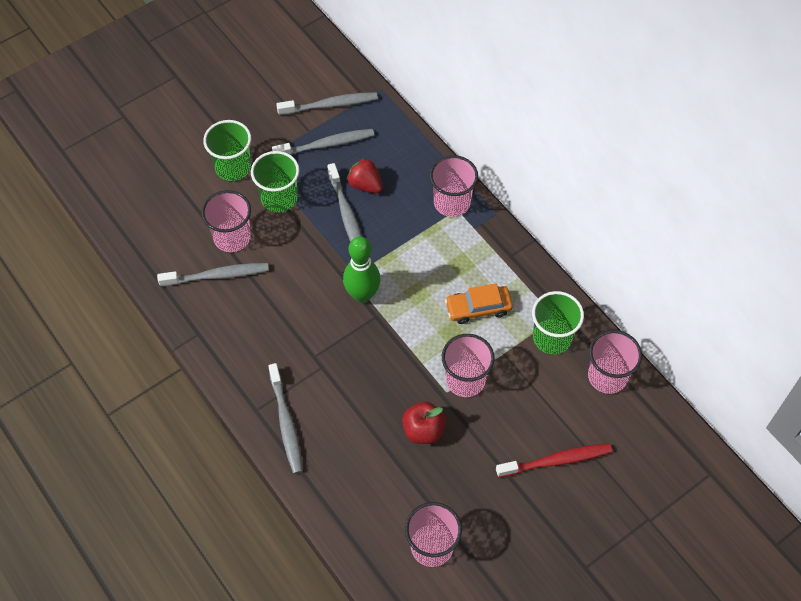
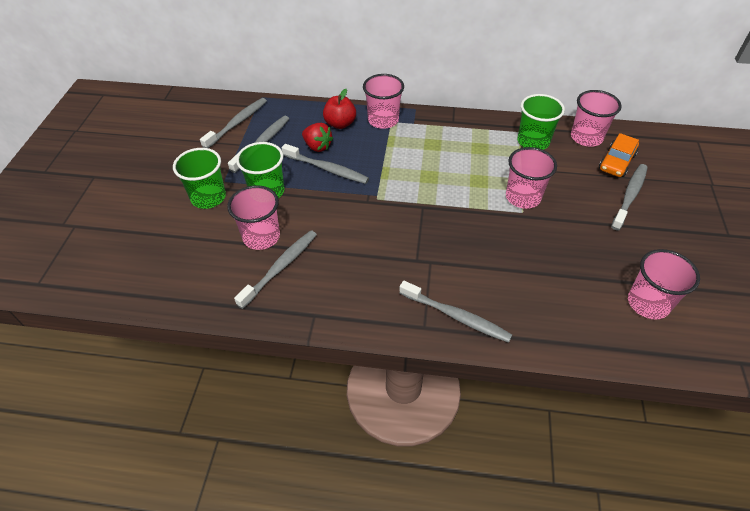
camera: 45 degrees left, 10 degrees down
green bowling pin [343,236,381,303] -> none
red strawberry [347,158,383,194] -> red strawberry turned 135 degrees counterclockwise [302,123,333,152]
red apple [402,401,446,444] -> red apple moved to [323,89,356,129]
orange car [445,283,513,324] -> orange car moved to [599,133,639,177]
red toothbrush [496,443,612,478] -> grey toothbrush [611,164,648,231]

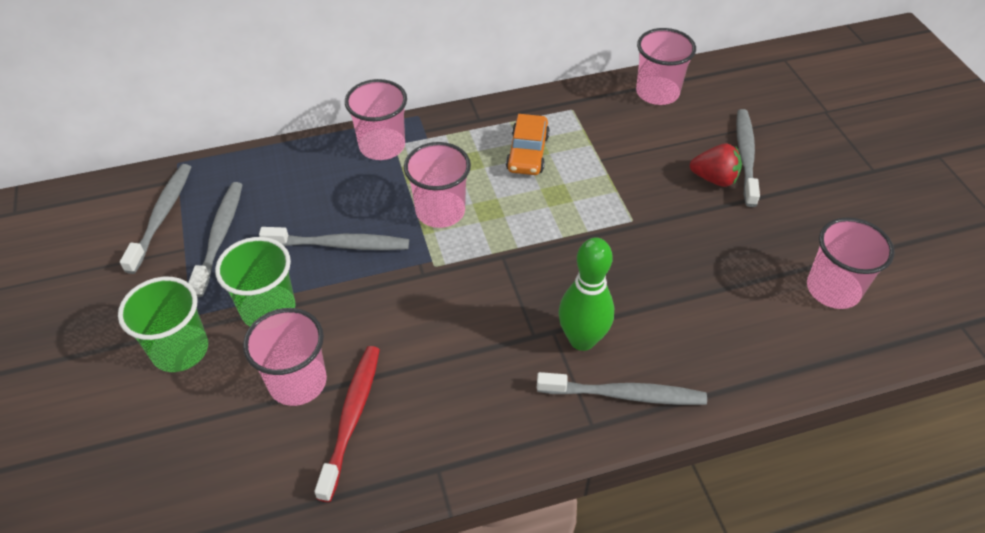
camera: 25 degrees left, 0 degrees up
grey toothbrush [234,230,317,309] -> red toothbrush [314,346,380,502]
red strawberry [302,123,333,152] -> red strawberry moved to [690,144,742,187]
red apple [323,89,356,129] -> none
pink cup [506,147,557,209] -> pink cup moved to [404,142,471,228]
green cup [518,94,565,150] -> none
orange car [599,133,639,177] -> orange car moved to [506,114,550,175]
none -> green bowling pin [558,237,614,351]

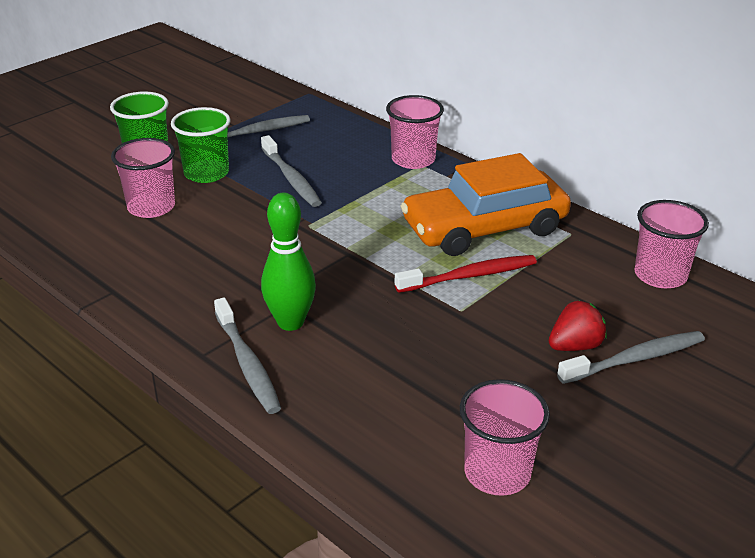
camera: 60 degrees right, 15 degrees down
grey toothbrush [120,164,191,274] -> none
red toothbrush [314,346,380,502] -> red toothbrush moved to [395,255,537,293]
pink cup [404,142,471,228] -> none
orange car [506,114,550,175] -> orange car [401,153,571,256], size x1.99
red strawberry [690,144,742,187] -> red strawberry turned 105 degrees counterclockwise [549,300,607,351]

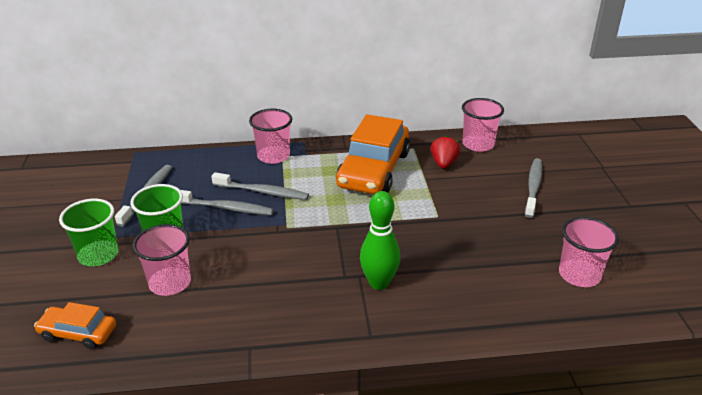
camera: 50 degrees left, 0 degrees up
grey toothbrush [214,297,281,414] -> grey toothbrush moved to [211,172,309,200]
red toothbrush [395,255,537,293] -> none
red strawberry [549,300,607,351] -> red strawberry moved to [431,135,460,169]
none -> orange car [34,302,116,349]

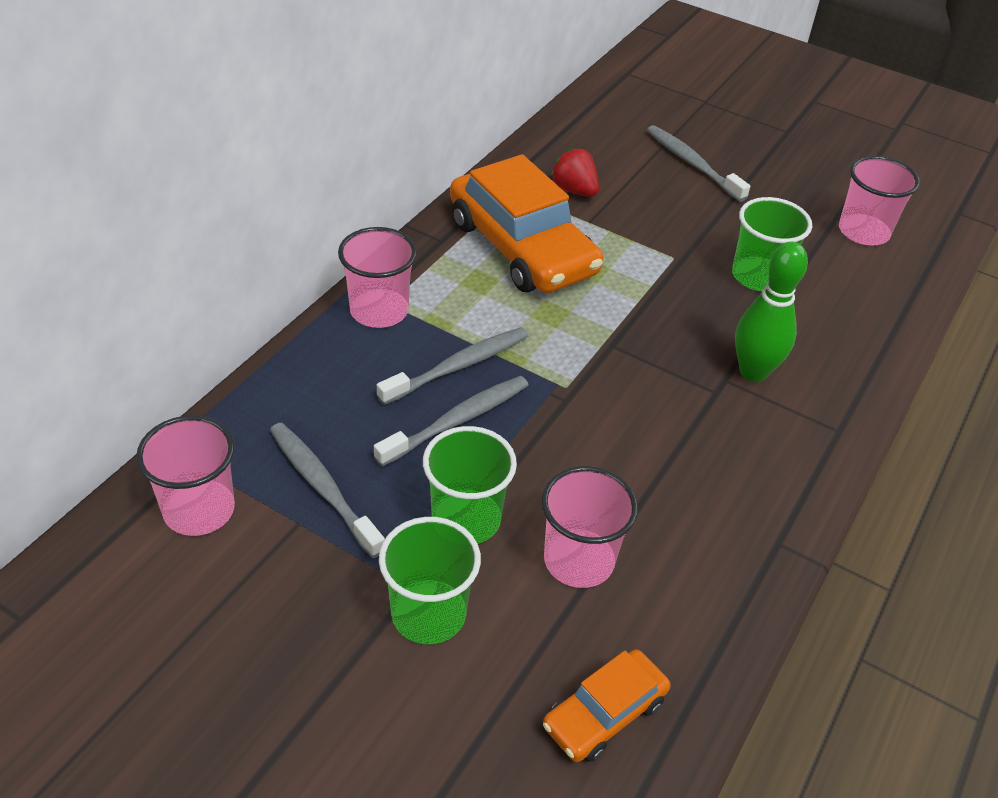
camera: 55 degrees left, 10 degrees up
pink cup [462,98,504,152] -> pink cup moved to [136,415,235,536]
none -> green cup [732,197,812,291]

